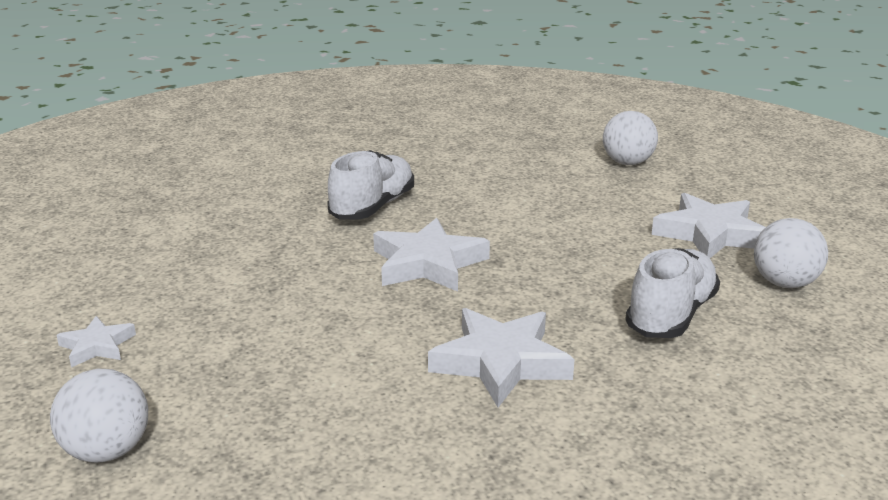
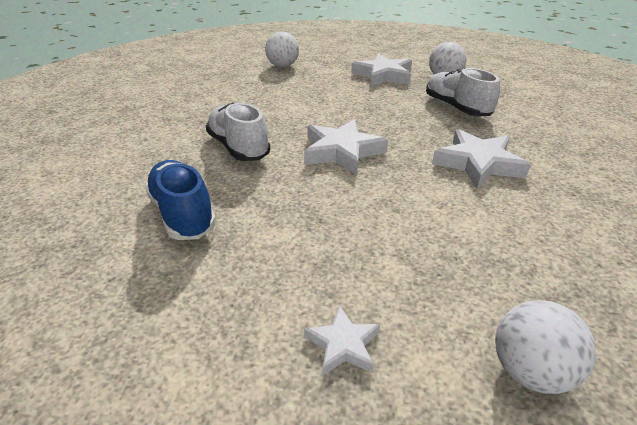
camera: 60 degrees left, 10 degrees up
none -> blue shoe [145,160,216,240]

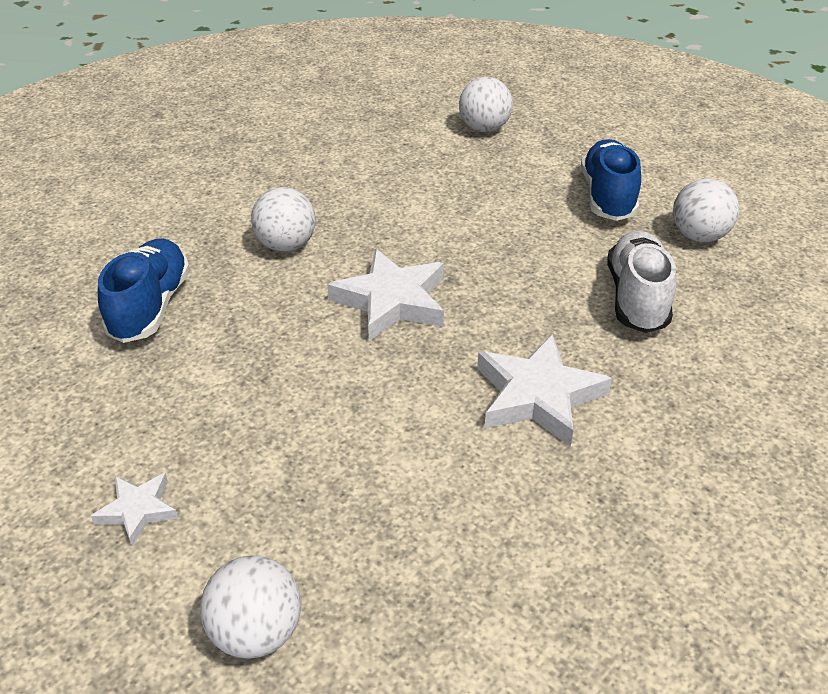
camera: 35 degrees right, 5 degrees up
white shoe [206,102,270,161] -> white ball [251,187,316,252]
white star [351,54,412,86] -> blue shoe [581,139,641,221]

